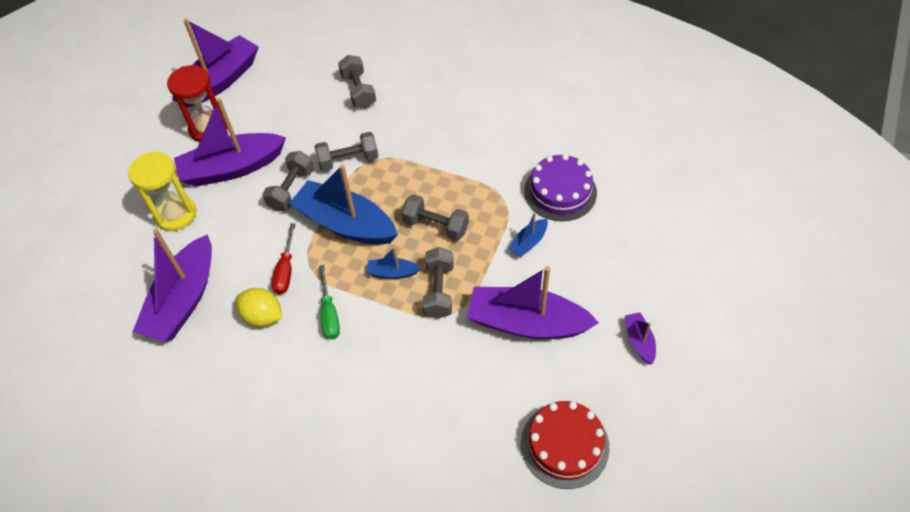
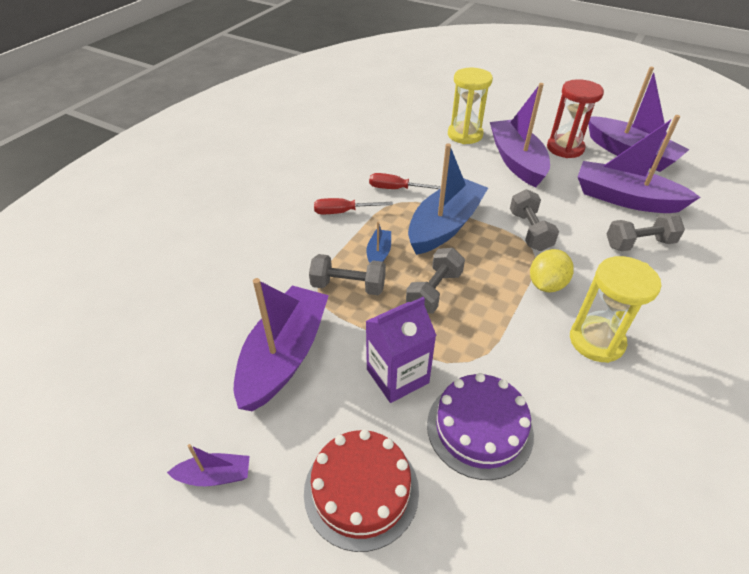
camera: 95 degrees right, 10 degrees down
purple boat [133,229,212,341] -> purple boat moved to [578,115,701,213]
yellow lemon [235,288,283,327] -> yellow lemon moved to [530,249,574,292]
grey dumbbell [263,151,314,211] -> none
green screwdriver [319,265,340,339] -> red screwdriver [314,198,393,214]
blue boat [508,212,548,257] -> purple carton [366,297,436,403]
red cake [521,401,610,489] -> red cake moved to [304,430,419,552]
none -> yellow hourglass [570,256,661,363]

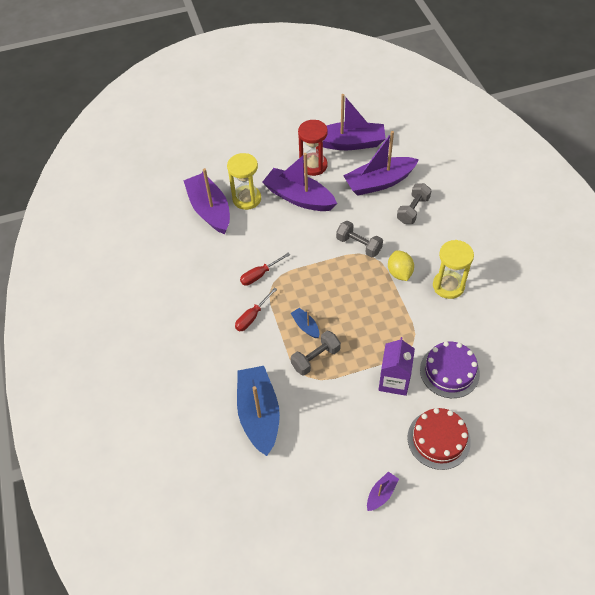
camera: 45 degrees left, 10 degrees up
purple boat [233,278,329,411] -> purple boat moved to [184,168,230,234]
grey dumbbell [406,248,465,314] -> none
blue boat [408,143,488,255] -> blue boat moved to [237,366,280,456]

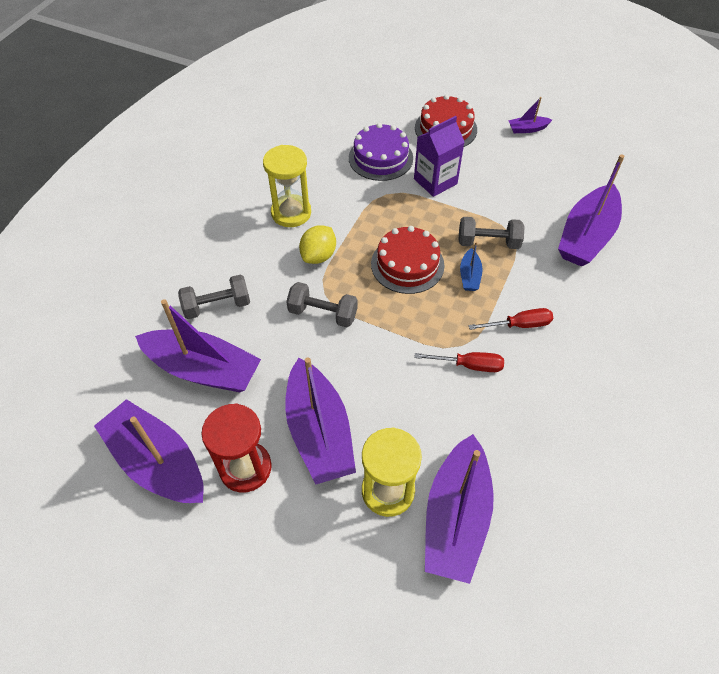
camera: 140 degrees left, 0 degrees up
blue boat [237,366,280,456] -> purple boat [558,154,625,267]
grey dumbbell [336,221,383,257] -> grey dumbbell turned 60 degrees counterclockwise [286,282,358,327]
none -> red cake [371,226,444,294]

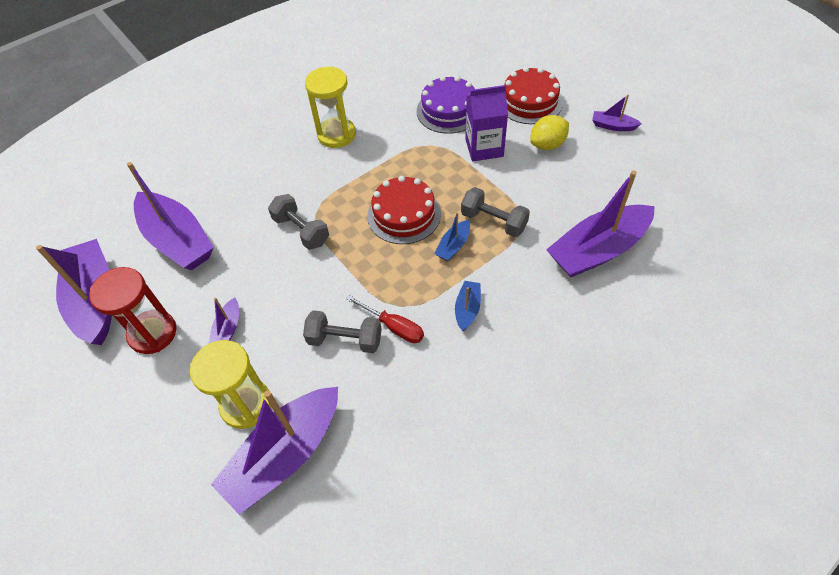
camera: 30 degrees right, 0 degrees up
grey dumbbell [178,275,250,319] -> grey dumbbell moved to [303,310,382,353]
purple boat [285,358,356,485] -> purple boat [208,297,239,344], size x0.45
yellow lemon [299,225,336,264] -> yellow lemon moved to [530,115,569,150]
red screwdriver [469,308,553,330] -> blue boat [455,281,481,331]

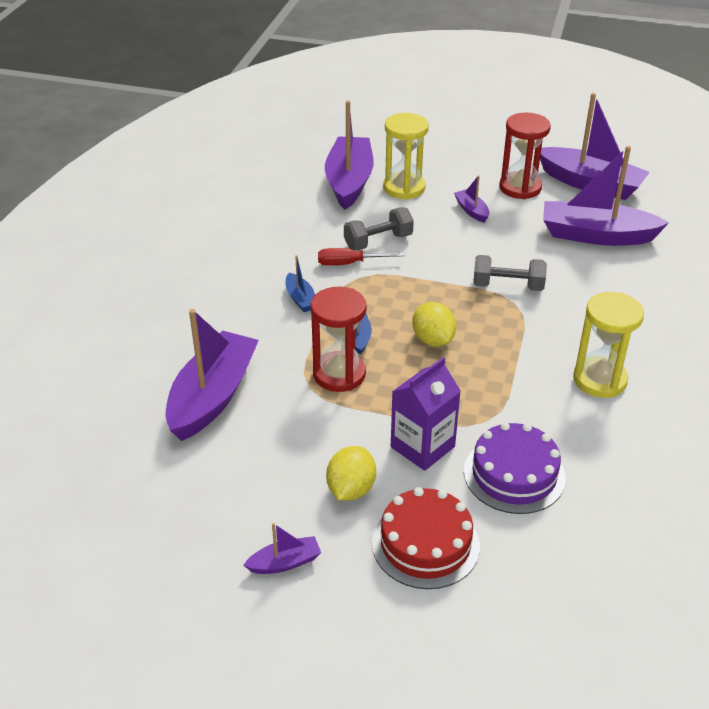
camera: 140 degrees right, 15 degrees down
red cake [367,176,441,244] -> yellow lemon [412,302,456,347]
grey dumbbell [461,187,530,237] -> red hourglass [311,287,367,392]

